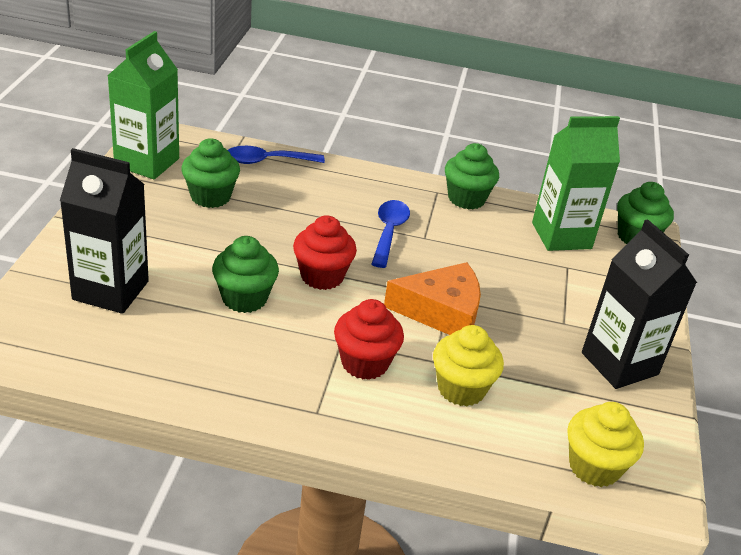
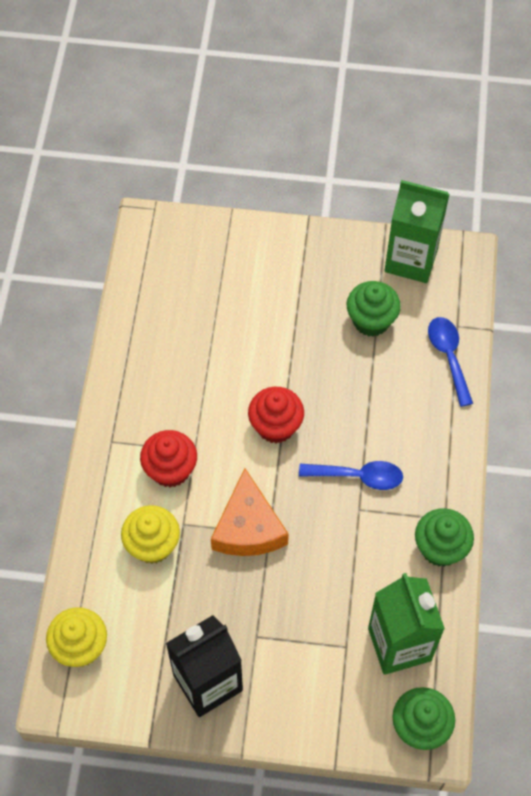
camera: 90 degrees right, 25 degrees up
black carton [60,148,149,314] -> none
green cupcake [212,236,279,313] -> none

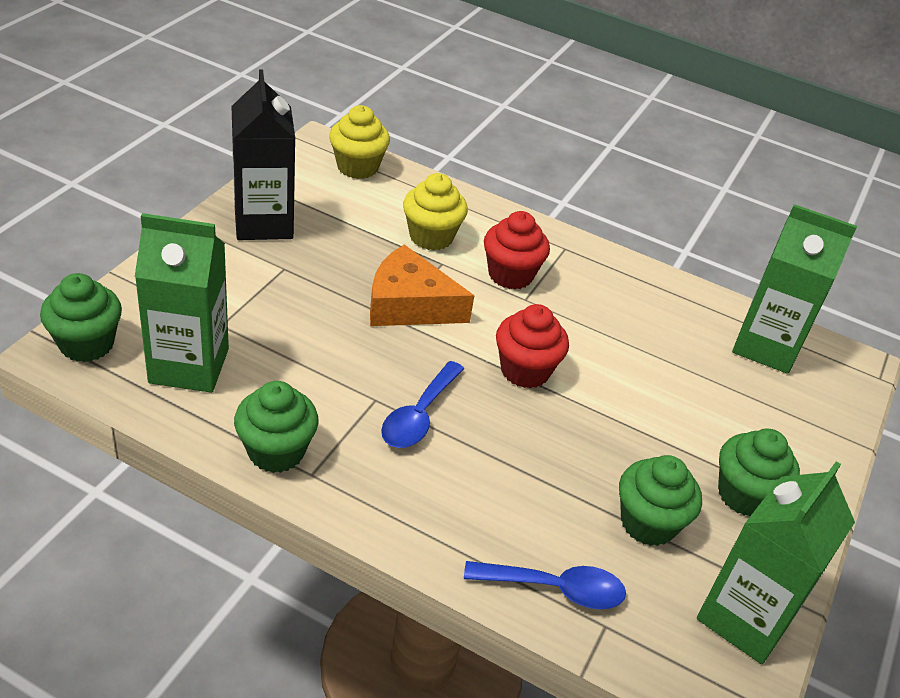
camera: 105 degrees right, 20 degrees down
none -> green cupcake [718,428,800,516]
none -> green carton [732,204,857,374]

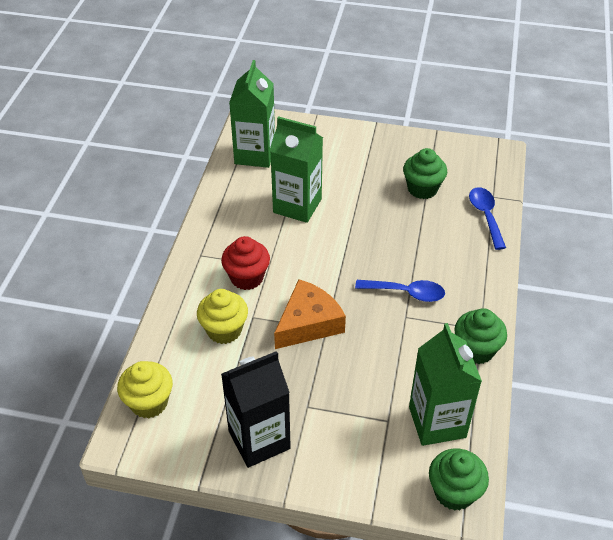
camera: 100 degrees left, 5 degrees up
orange cheese [370,244,474,326] -> orange cheese turned 135 degrees counterclockwise [274,279,346,349]
red cupcake [496,304,569,388] -> none
green carton [697,461,855,664] -> green carton moved to [270,116,323,223]
green cupcake [718,428,800,516] -> none

